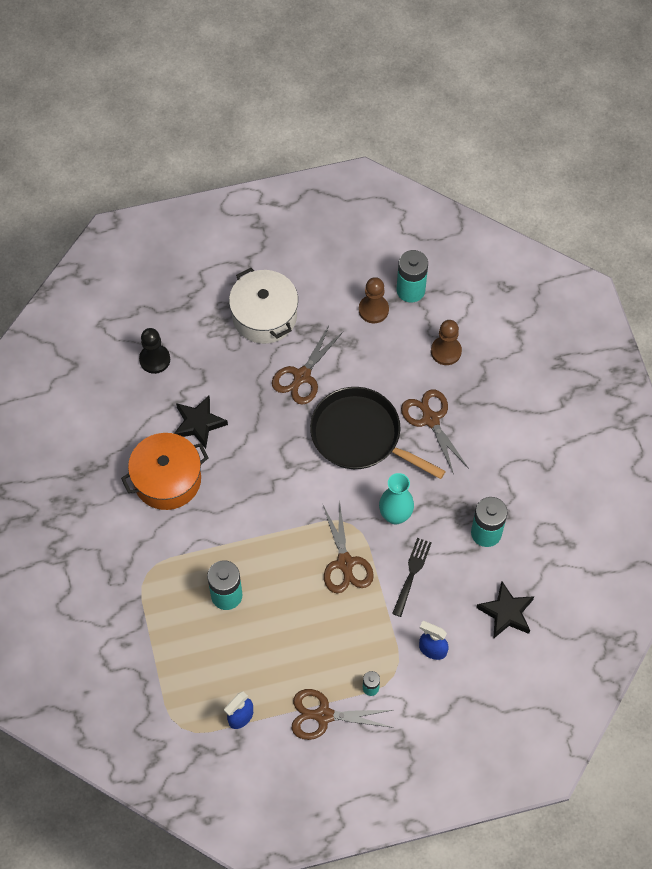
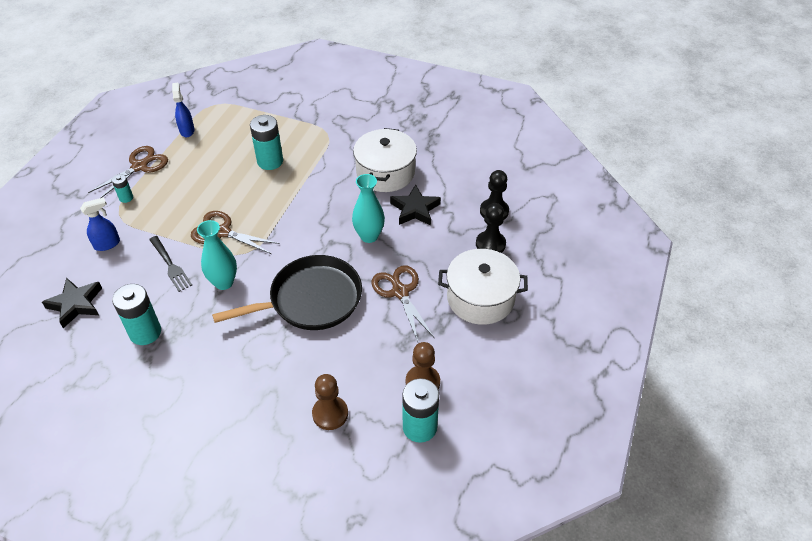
camera: 125 degrees right, 15 degrees down
orange pot [121,433,209,510] -> white pot [353,128,417,192]
brown scissors [401,389,469,475] -> none
none -> turquoise vase [352,174,385,243]
none -> black pawn [476,203,506,253]

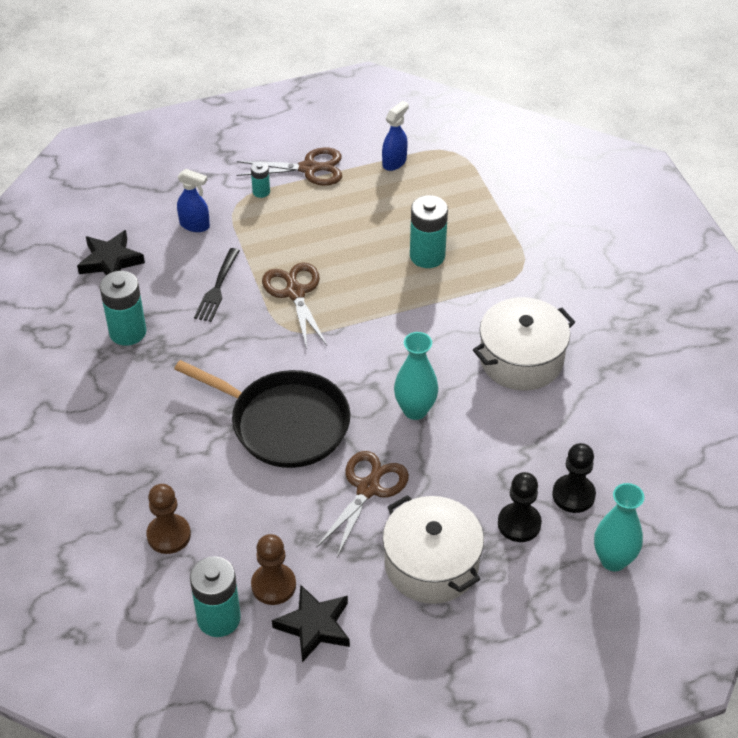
camera: 50 degrees right, 0 degrees up
turquoise vase [197,220,237,290] -> turquoise vase moved to [594,483,644,571]
black star [390,185,441,226] -> black star moved to [272,584,350,663]

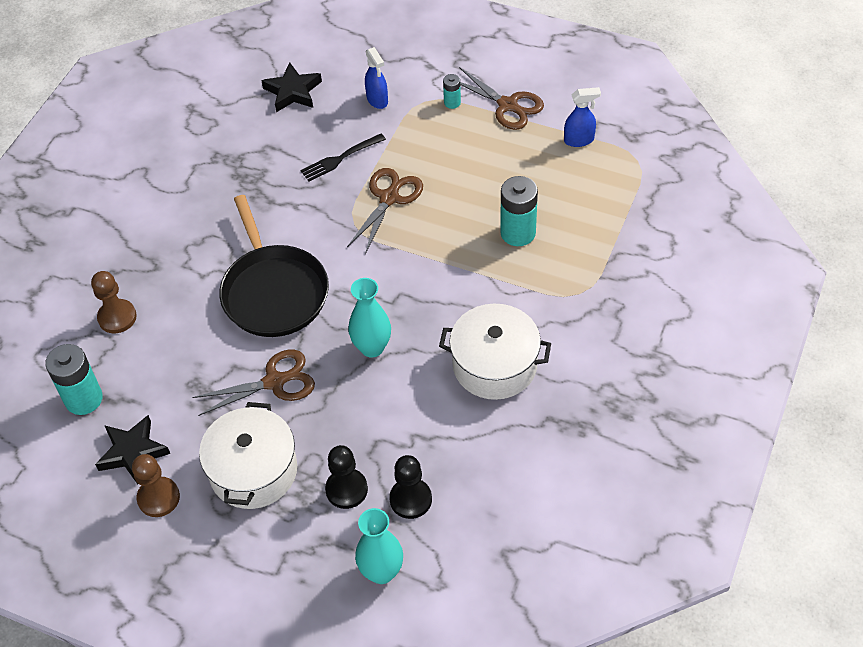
camera: 45 degrees right, 5 degrees up
turquoise battery [100,271,146,346] -> none
brown pawn [251,534,296,605] -> brown pawn moved to [132,454,180,517]

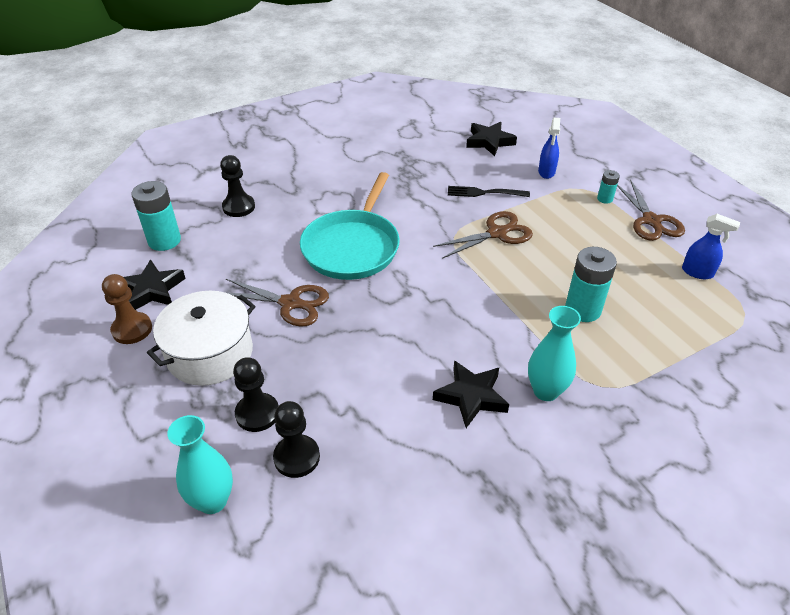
camera: 35 degrees right, 10 degrees down
brown pawn [91,271,137,333] -> black pawn [220,155,255,217]
black pan [219,195,329,337] -> turquoise pan [300,172,400,280]
turquoise vase [348,278,391,358] -> turquoise vase moved to [528,306,581,401]
white pot [439,304,551,400] -> black star [433,360,509,428]

